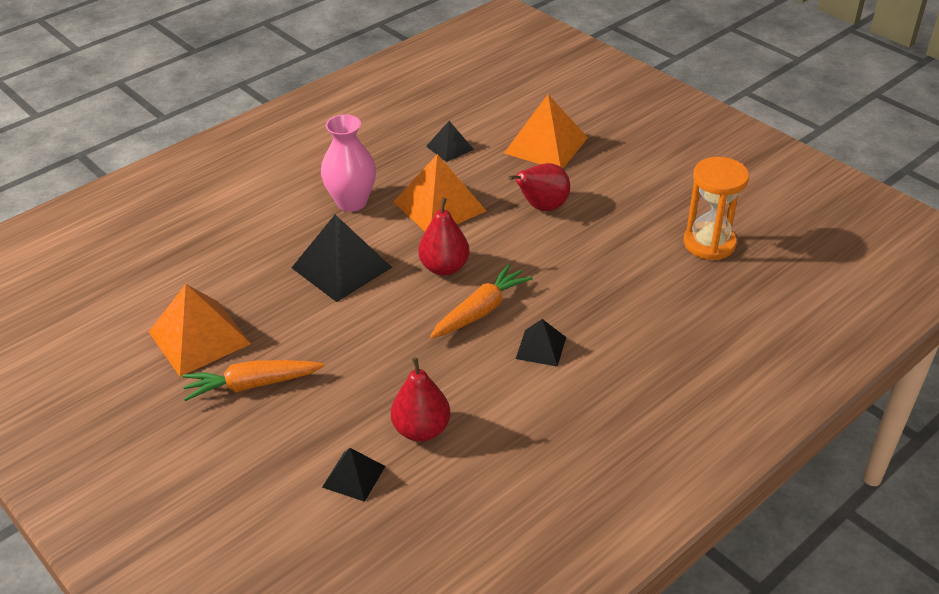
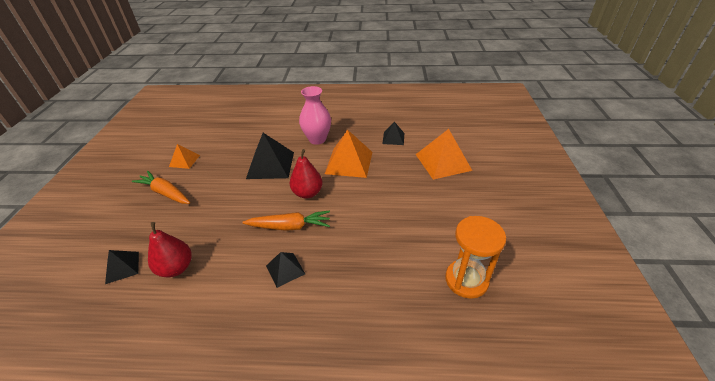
camera: 45 degrees right, 0 degrees up
orange pyramid [149,284,251,377] -> orange pyramid [169,144,200,169], size x0.55
red pear [508,163,570,211] -> none

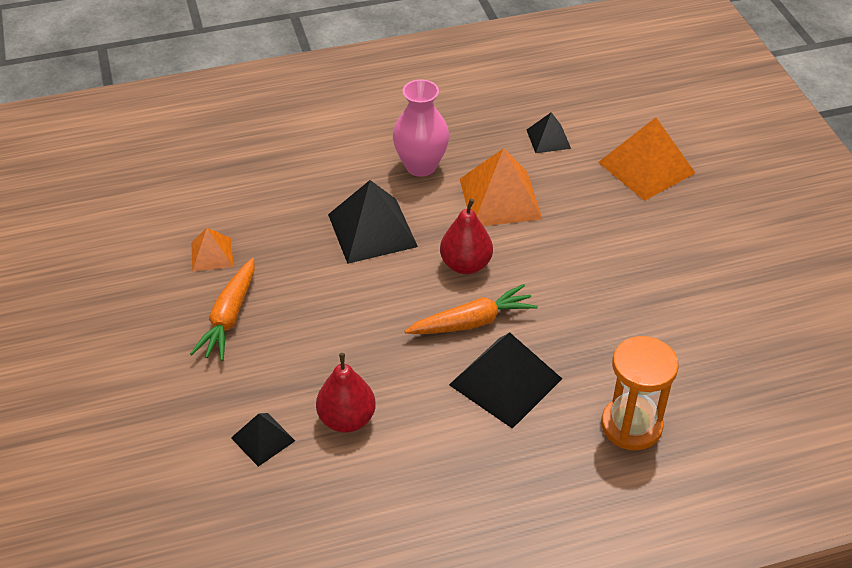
camera: 20 degrees left, 5 degrees up
orange carrot [132,171,190,204] -> orange carrot turned 90 degrees counterclockwise [190,258,255,361]
black pyramid [266,252,305,288] -> black pyramid [449,332,562,429], size x1.83
orange hourglass [445,216,506,299] -> orange hourglass moved to [601,336,679,450]

